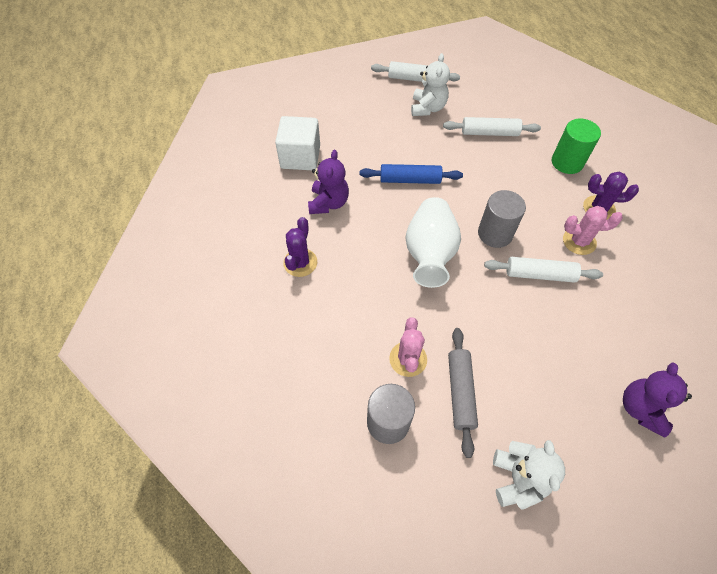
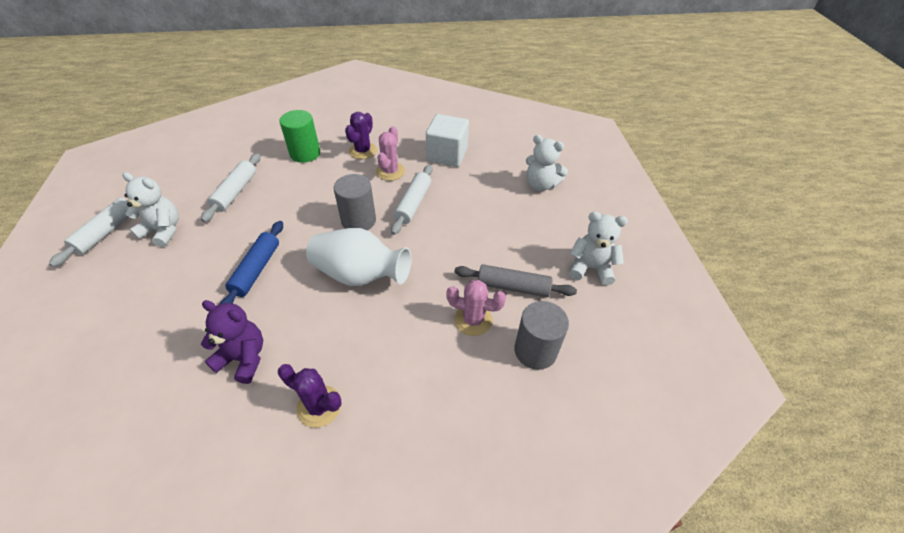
camera: 80 degrees left, 10 degrees down
white cube [275,116,320,170] -> white cube moved to [426,114,469,167]
purple teddy bear [623,362,692,437] -> white teddy bear [526,135,568,191]

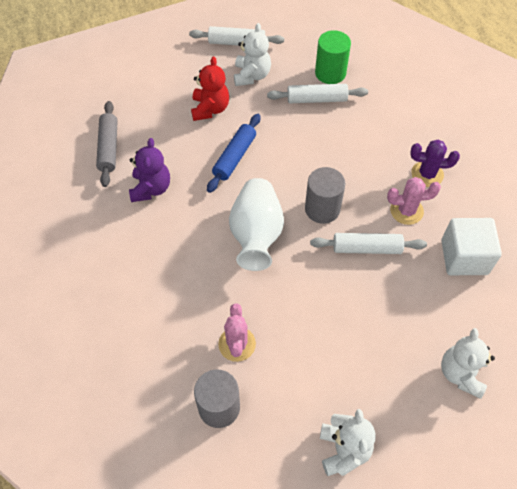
camera: 75 degrees right, 10 degrees up
blue rolling pin [220,221,283,304] -> blue rolling pin turned 60 degrees counterclockwise [207,114,260,193]
purple cactus [278,364,342,428] -> none
green cylinder [280,110,320,163] -> green cylinder moved to [315,30,351,84]
grey rolling pin [454,264,577,297] -> grey rolling pin moved to [96,101,118,187]
none -> red teddy bear [191,57,229,121]

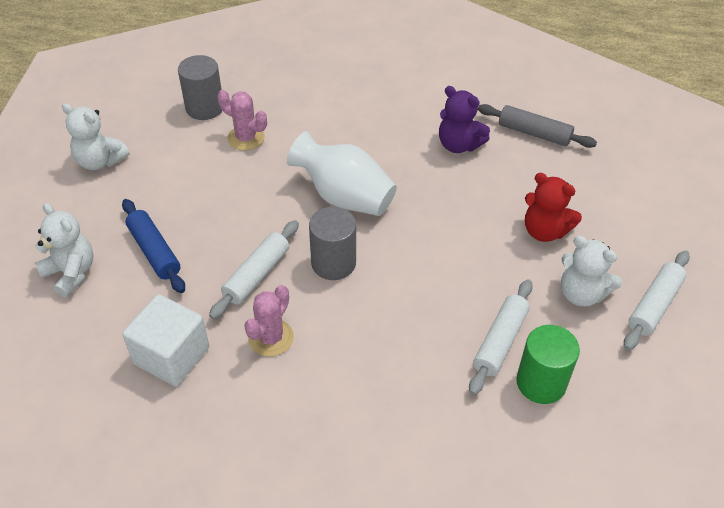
camera: 120 degrees right, 10 degrees down
blue rolling pin [207,114,260,193] -> blue rolling pin moved to [122,199,185,293]
purple cactus [410,140,460,187] -> none

